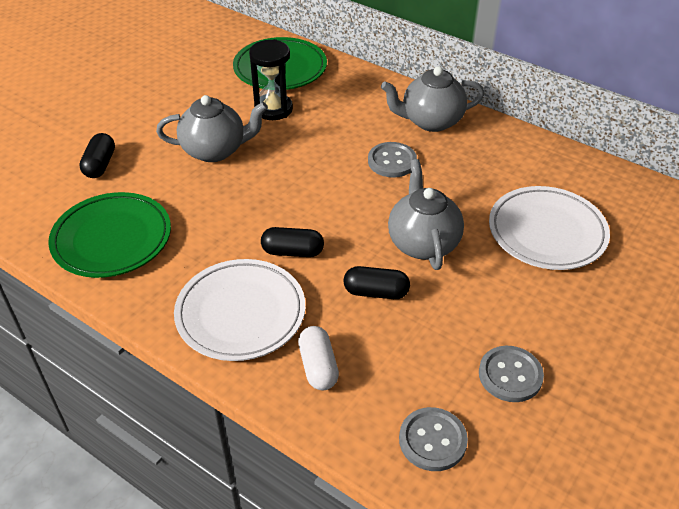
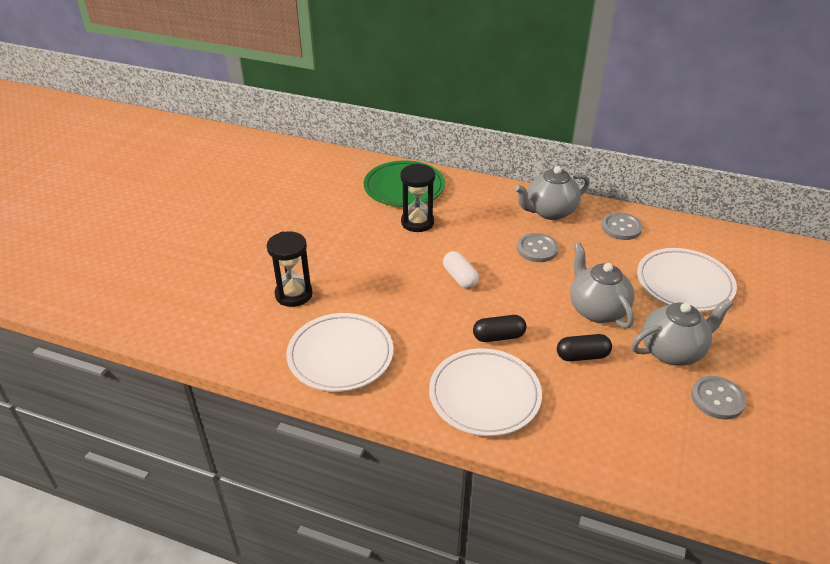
camera: 15 degrees left, 5 degrees down
green plate [48,192,171,278] -> white plate [287,313,394,392]
black capsule [79,133,115,178] -> black hourglass [267,231,312,307]
grey teapot [156,95,268,162] -> grey teapot moved to [632,299,733,366]
white capsule [298,326,339,391] -> white capsule moved to [443,251,479,289]
grey button [399,407,468,471] -> grey button moved to [601,212,643,240]

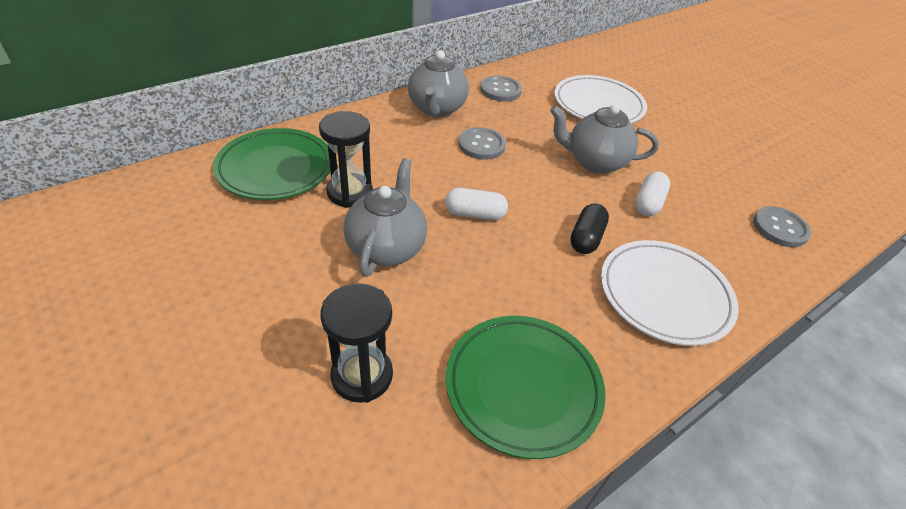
camera: 60 degrees left, 5 degrees up
white plate [287,313,394,392] -> green plate [446,316,606,459]
black capsule [557,334,612,361] -> white capsule [635,171,670,216]
grey teapot [632,299,733,366] -> grey teapot moved to [343,158,427,277]
grey button [691,376,746,419] -> grey button moved to [753,206,811,247]

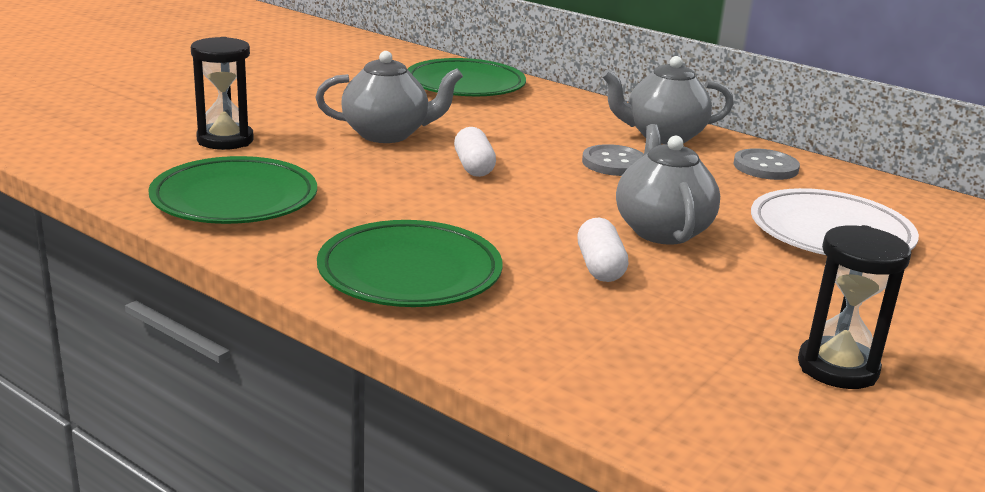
camera: 75 degrees right, 20 degrees down
black hourglass [319,111,373,208] -> black hourglass moved to [798,225,911,389]
black capsule [570,203,609,254] -> none
white plate [601,240,739,346] -> green plate [317,220,503,307]
white capsule [635,171,670,216] -> white capsule turned 75 degrees clockwise [577,218,628,282]
grey button [753,206,811,247] -> none

